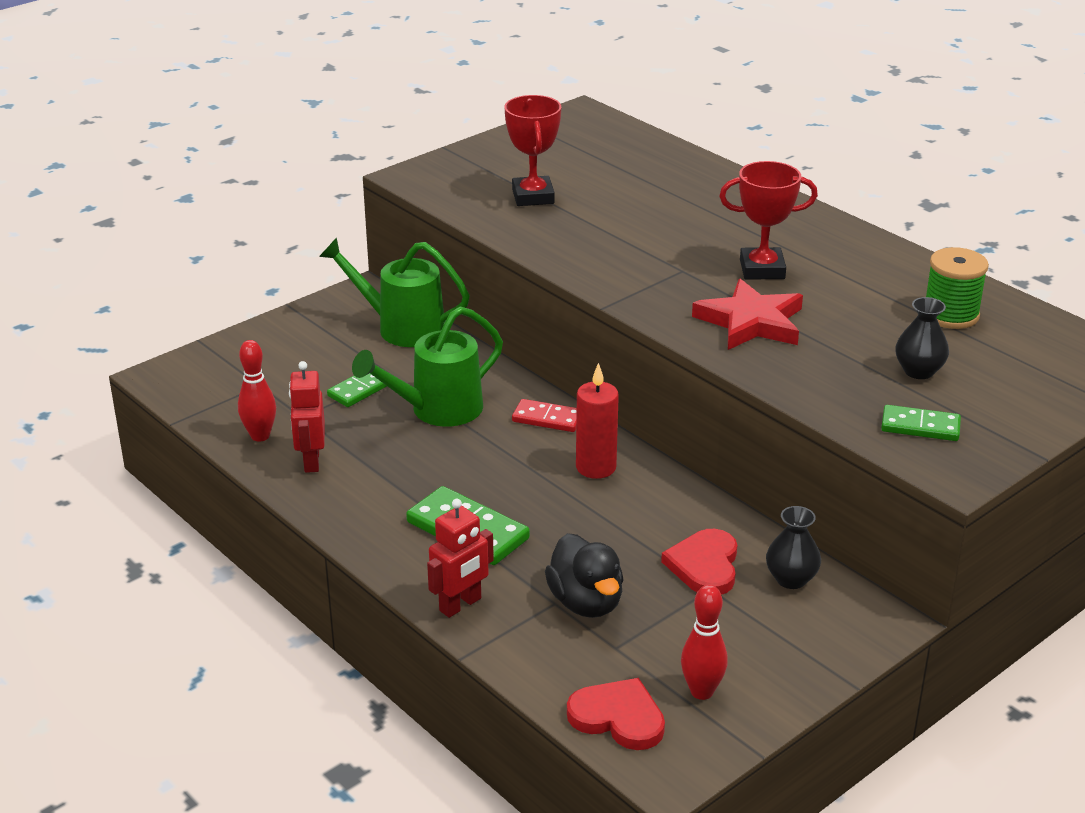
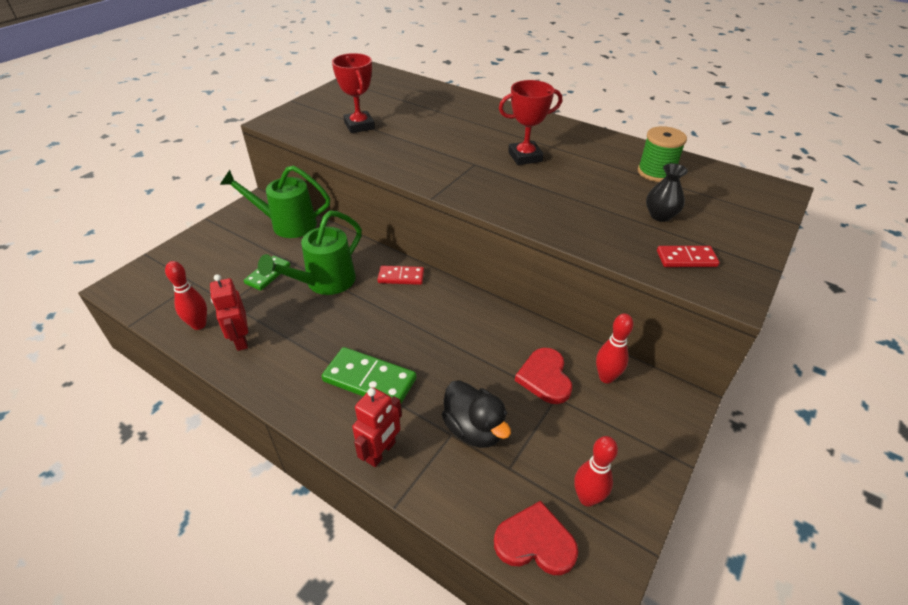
camera: 15 degrees left, 10 degrees up
red candle [576,363,619,479] -> none
red star [692,279,803,350] -> none
black vase [766,506,821,589] -> red bowling pin [596,313,634,383]
green domino [881,405,961,441] -> red domino [657,246,720,267]

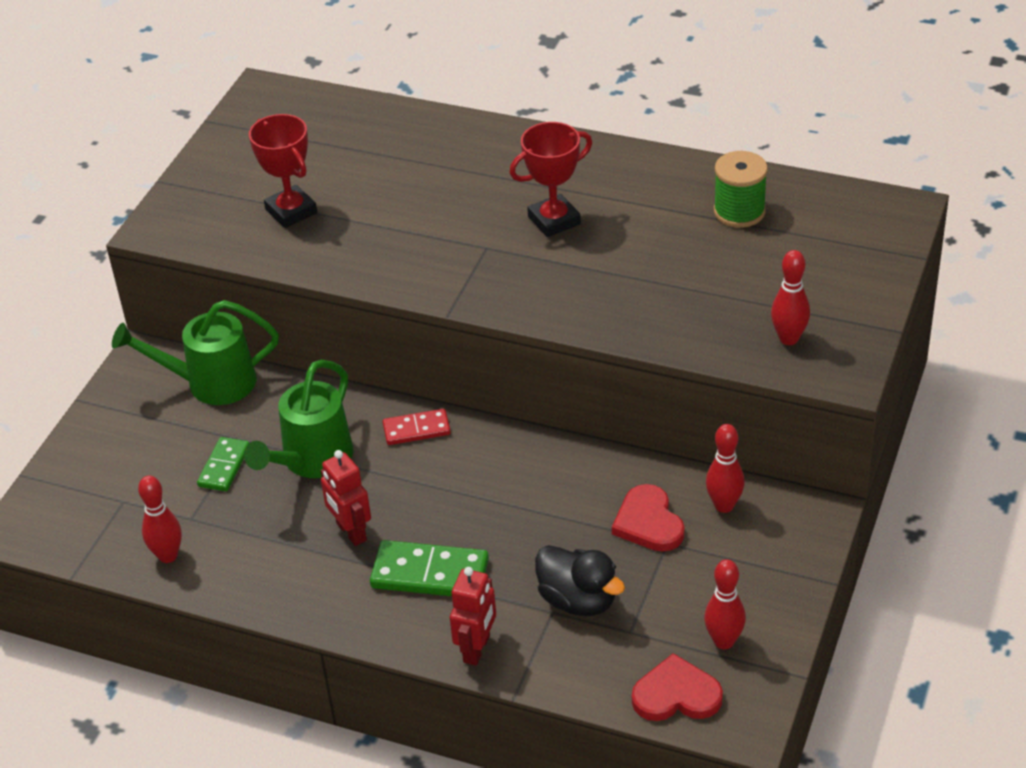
camera: 10 degrees left, 0 degrees up
red robot [210,274,248,351] -> red robot moved to [321,450,371,546]
black vase [646,163,688,222] -> none
red domino [657,246,720,267] -> red bowling pin [771,250,810,345]

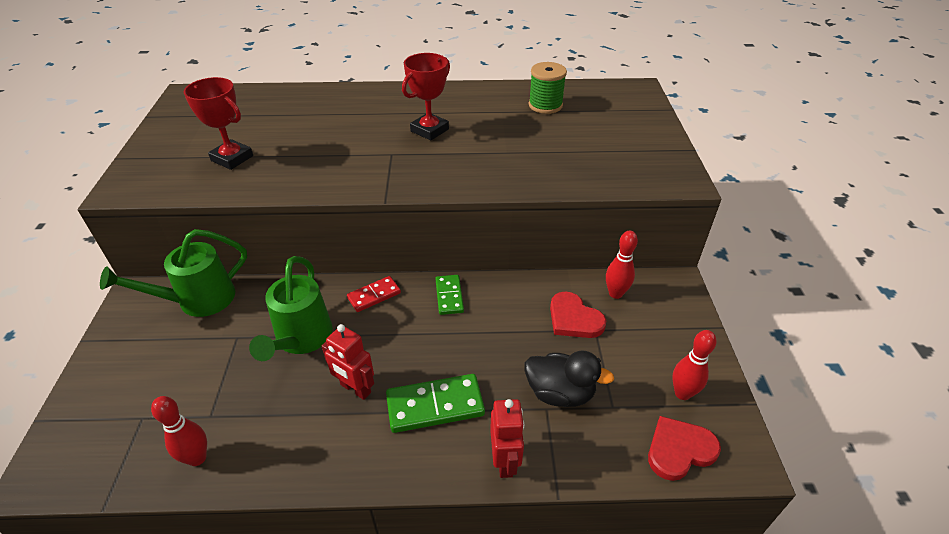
camera: 25 degrees left, 0 degrees up
green domino [197,437,249,491] -> green domino moved to [435,275,464,315]
red bowling pin [771,250,810,345] -> none

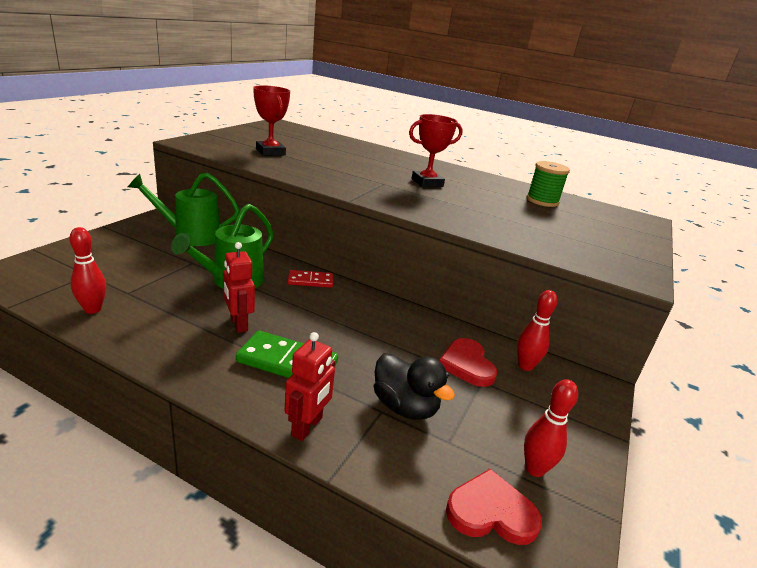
camera: 25 degrees right, 15 degrees down
green domino [435,275,464,315] -> none

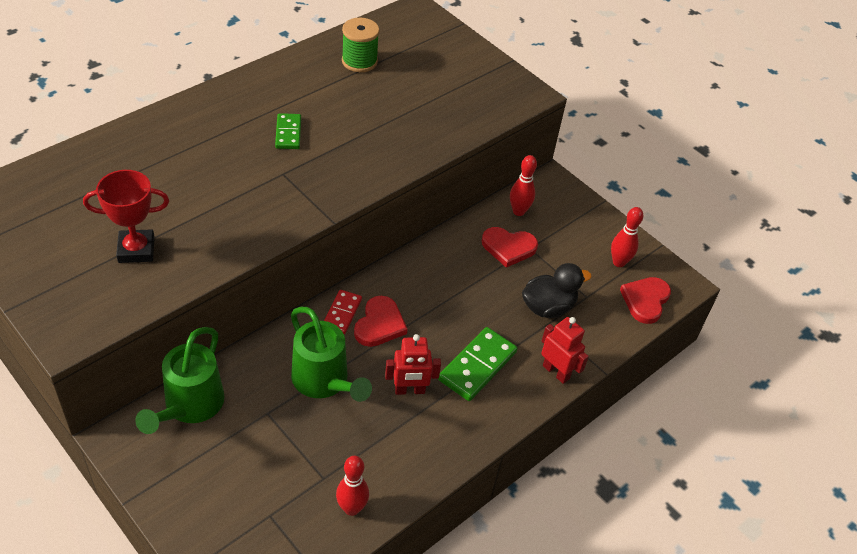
camera: 70 degrees left, 20 degrees up
red trophy [409,114,463,187] -> green domino [275,113,301,149]
none -> red heart [354,296,408,347]

